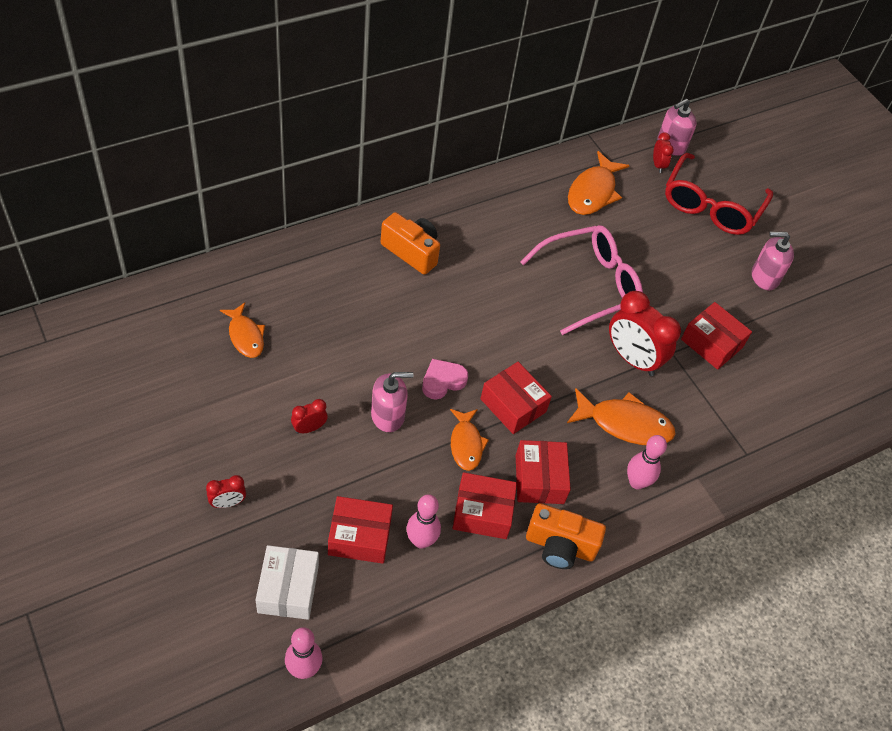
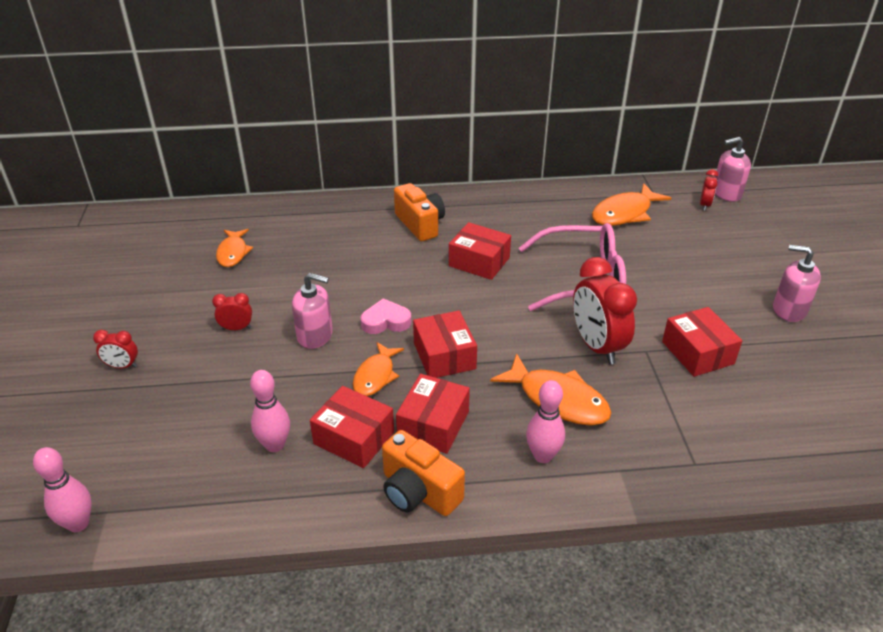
camera: 30 degrees right, 15 degrees down
white box [256,545,319,620] -> none
red box [328,496,393,564] -> red box moved to [449,222,511,280]
red glasses [665,153,773,235] -> none

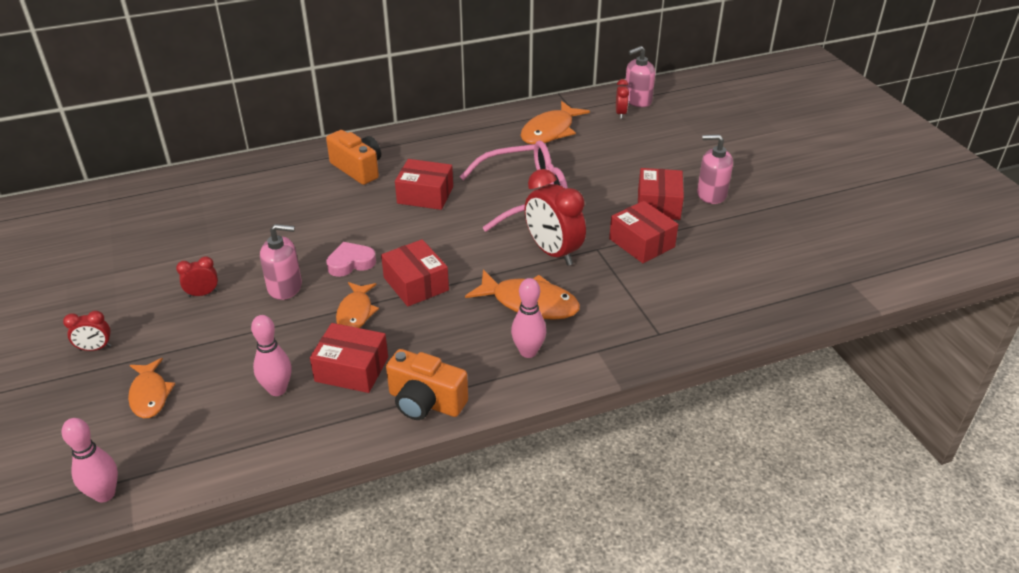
camera: 15 degrees left, 0 degrees up
orange fish [216,229,253,267] -> orange fish moved to [128,358,175,418]
red box [396,374,470,454] -> red box moved to [638,168,684,220]

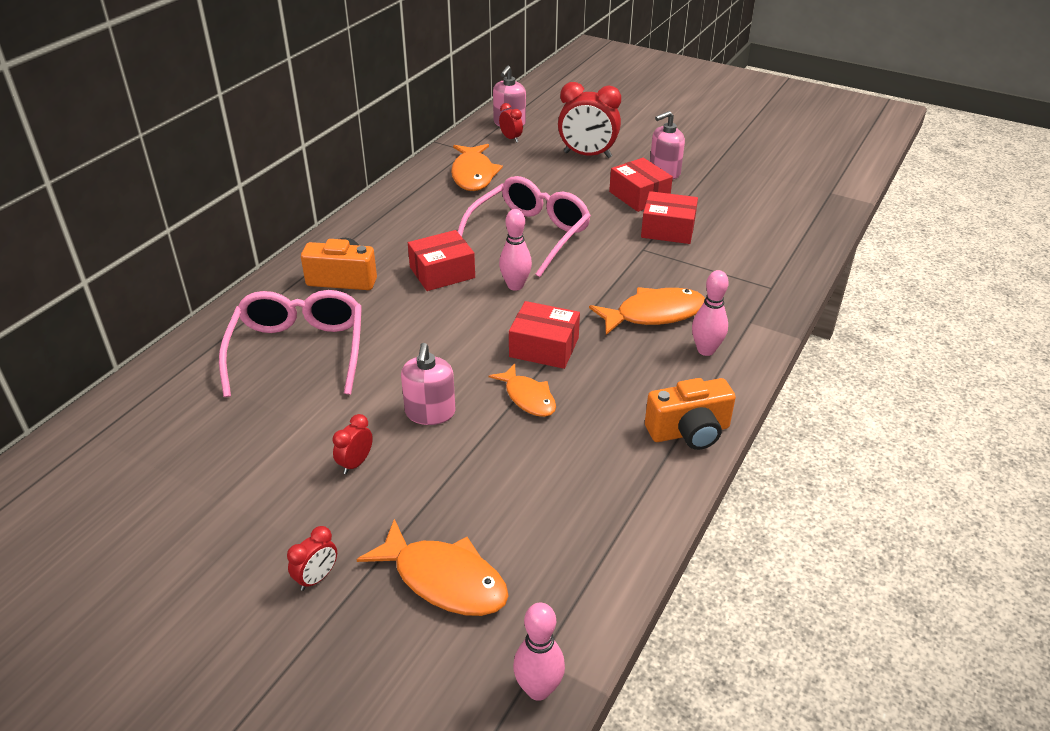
camera: 40 degrees left, 0 degrees up
orange fish [128,358,175,418] -> orange fish [356,519,509,616], size x1.54
pink bowling pin [251,315,291,396] -> pink bowling pin moved to [499,209,532,291]
pink soap dispenser [260,224,302,300] -> pink soap dispenser turned 135 degrees clockwise [401,343,456,425]
red box [310,323,388,393] -> none
pink heart [326,242,376,277] -> none
red clock [524,169,586,266] -> red clock moved to [558,82,621,158]
none -> pink glasses [219,290,362,397]

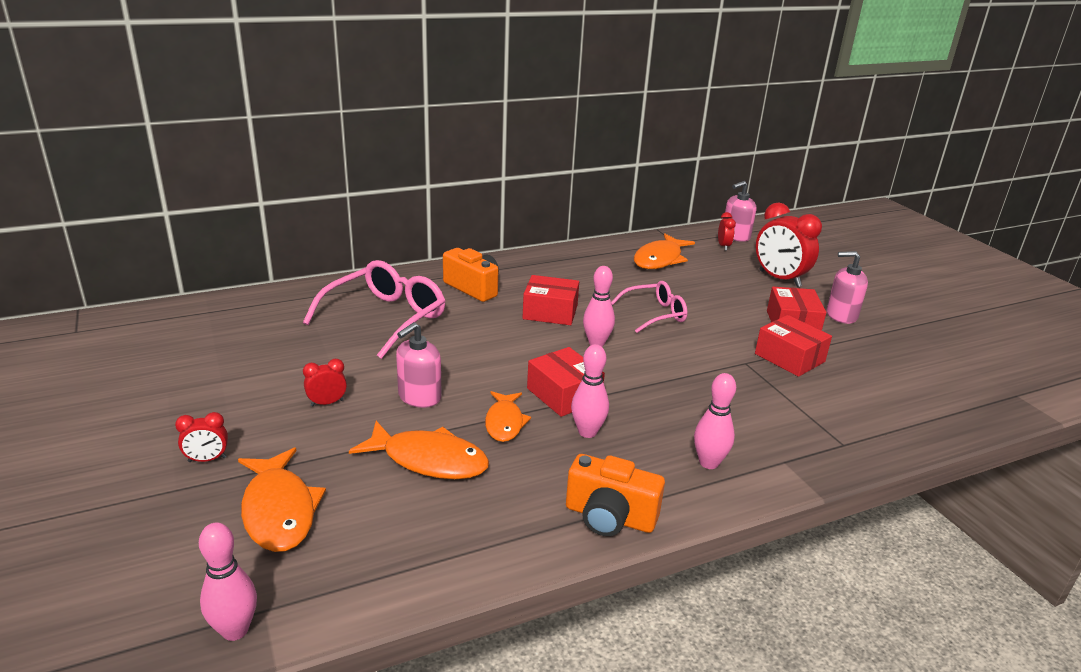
camera: 35 degrees right, 10 degrees down
pink glasses [458,176,591,277] -> pink glasses [611,281,687,333], size x0.61
orange fish [589,287,705,335] -> orange fish moved to [349,421,489,479]
none -> pink bowling pin [571,344,609,438]

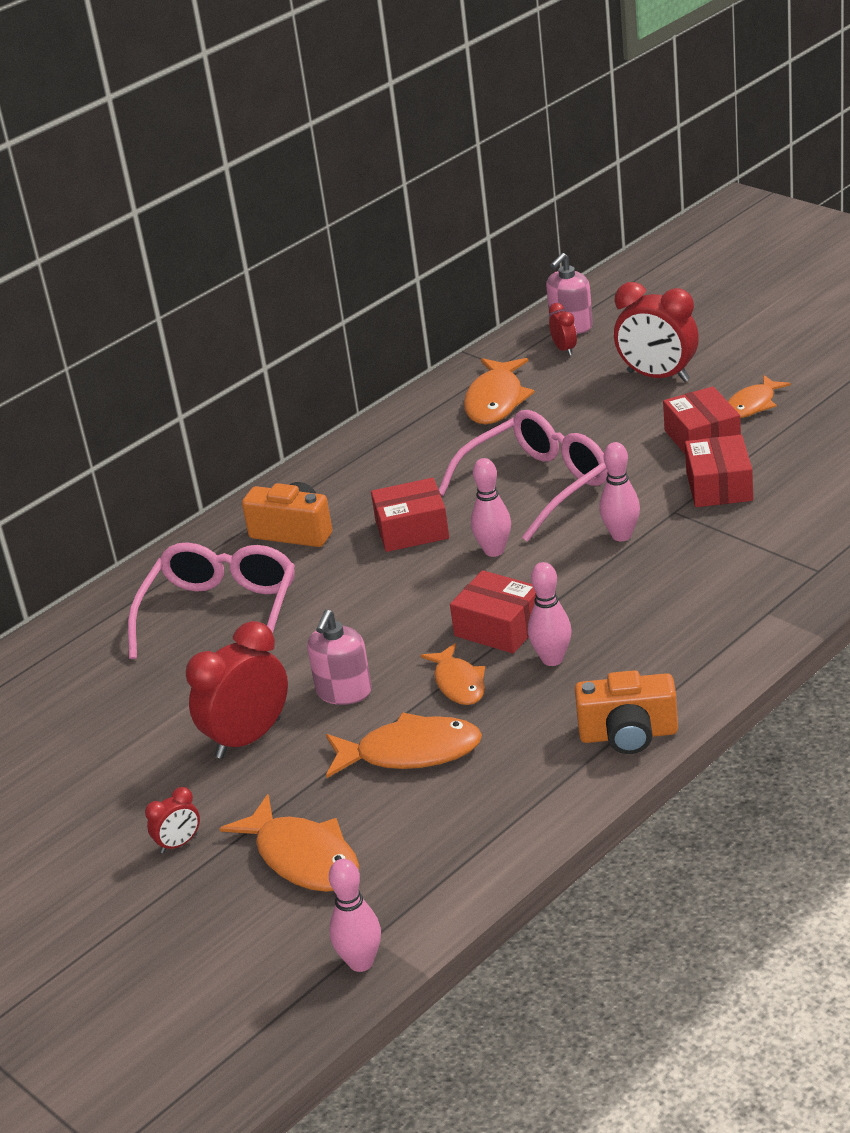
camera: 15 degrees left, 5 degrees up
red clock [303,359,347,406] -> red clock [186,621,288,759], size x2.08
pink glasses [611,281,687,333] -> pink glasses [439,410,608,542], size x1.63
pink bowling pin [694,373,736,469] -> pink bowling pin moved to [599,442,640,541]
red box [755,315,832,377] -> red box turned 60 degrees clockwise [685,435,753,507]
pink soap dispenser [826,251,868,324] -> orange fish [728,375,791,418]

